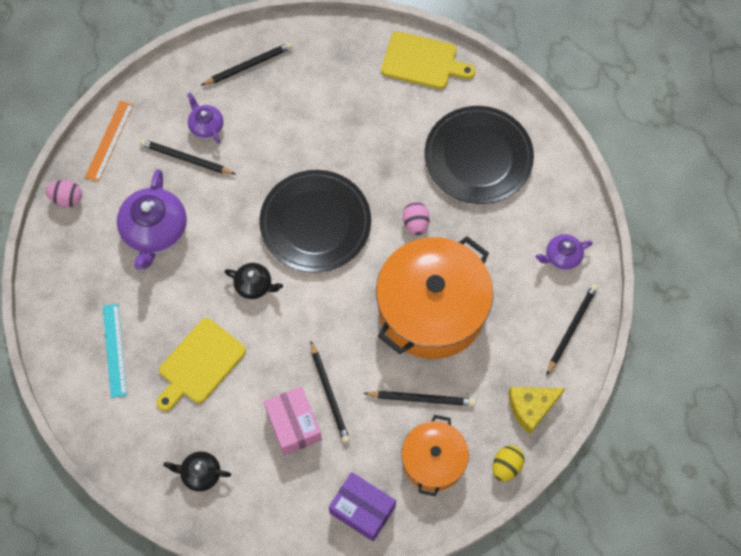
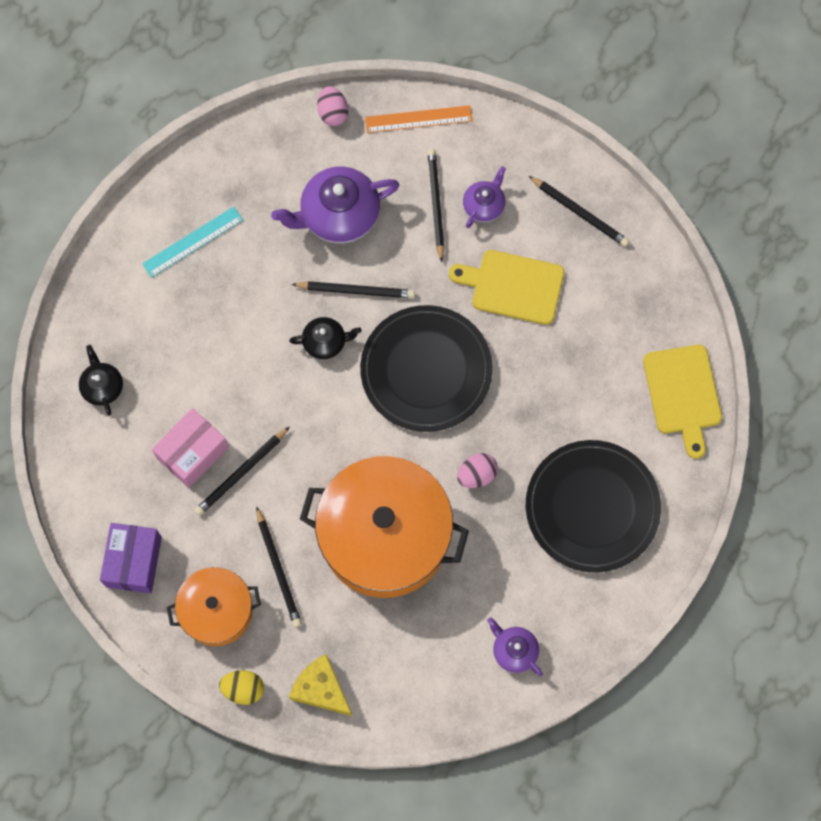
camera: 65 degrees right, 5 degrees up
yellow cutting board [156,318,246,411] -> yellow cutting board moved to [449,250,564,325]
black teapot [224,263,283,299] -> black teapot turned 90 degrees counterclockwise [289,317,362,360]
black pencil [546,284,598,376] -> black pencil moved to [291,281,415,298]

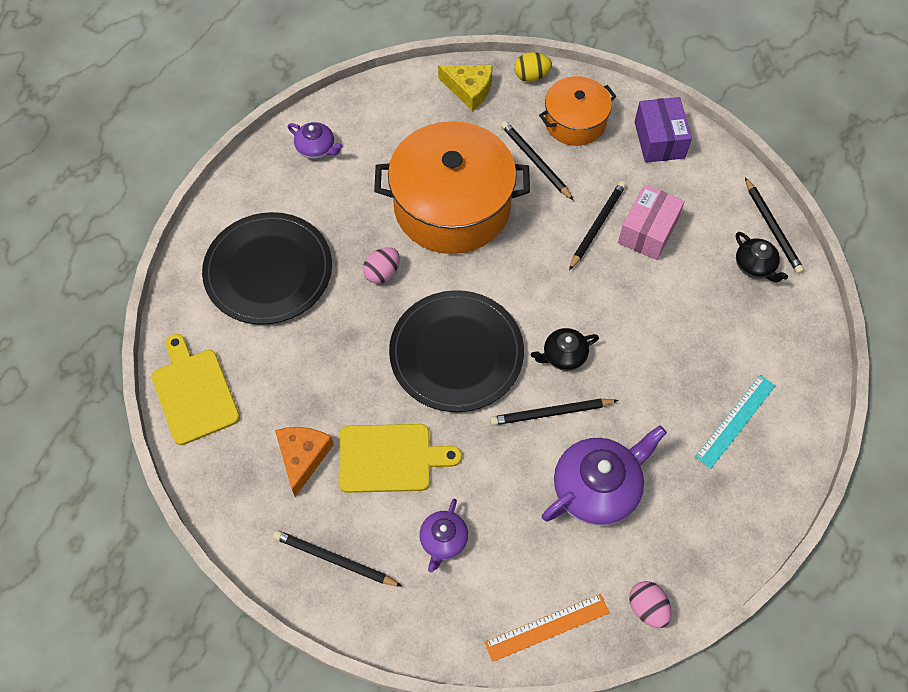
camera: 165 degrees right, 10 degrees down
black pencil [428,149,444,262] -> black pencil moved to [745,178,804,274]
none -> orange cheese [275,427,334,497]

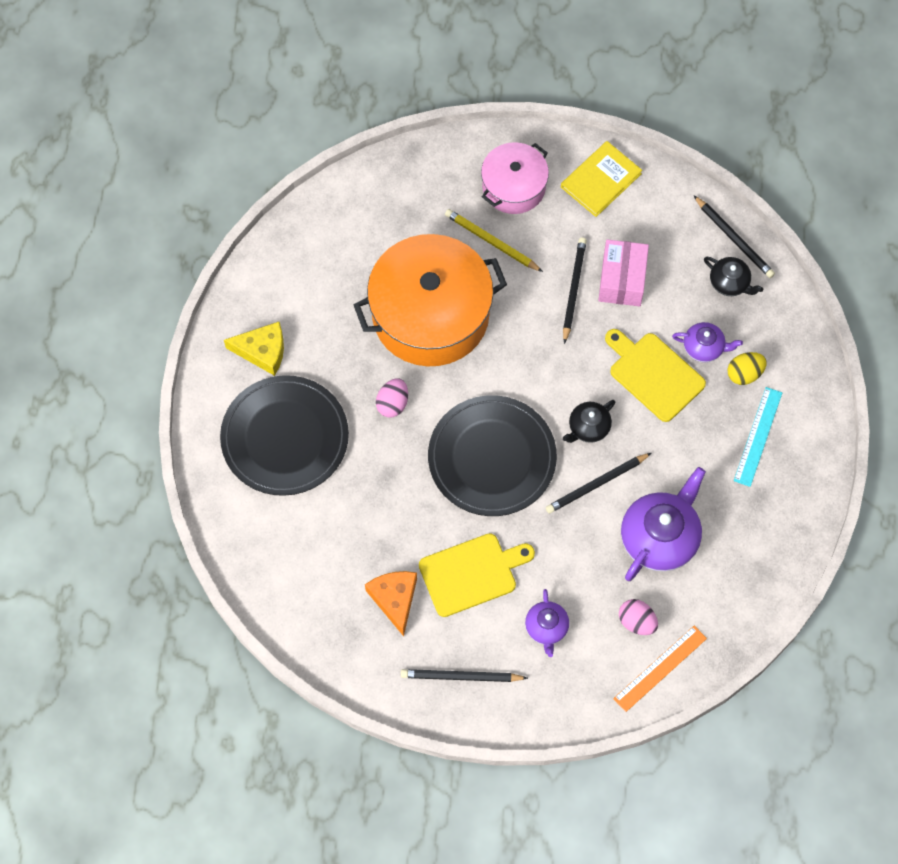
camera: 20 degrees left, 5 degrees up
yellow cutting board [152,334,240,445] -> yellow cutting board moved to [605,329,706,422]
purple teapot [288,122,343,159] -> purple teapot moved to [672,322,743,362]
yellow cheese [438,65,492,111] -> yellow cheese moved to [224,322,284,376]
black pencil [501,121,574,201] -> yellow pencil [445,209,543,272]
yellow egg [514,52,552,82] -> yellow egg moved to [728,352,767,385]
orange pot [539,76,616,146] -> pink pot [481,142,549,214]
pink egg [629,581,671,628] -> pink egg moved to [619,599,658,635]
purple box [634,97,692,163] -> yellow book [561,141,642,217]

